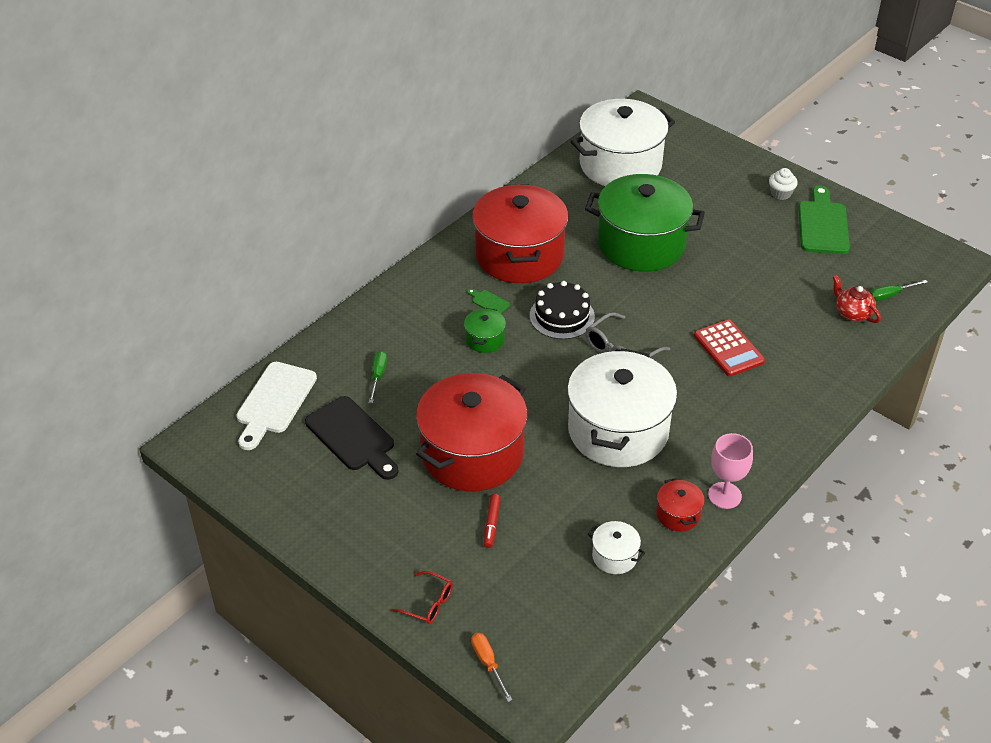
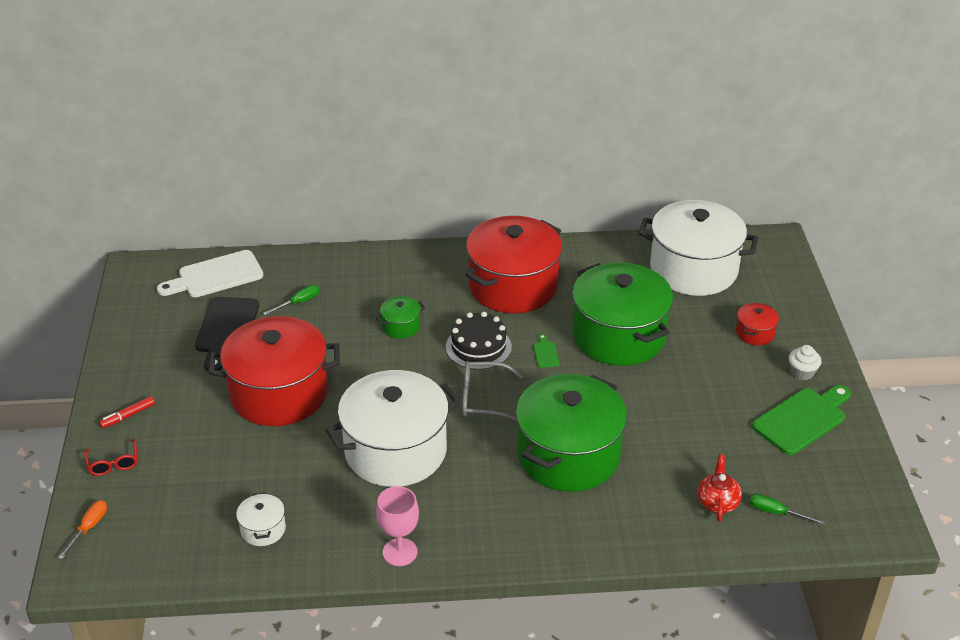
camera: 45 degrees right, 5 degrees down
green cutting board [468,289,510,314] -> green cutting board moved to [533,334,560,368]
red marker [484,494,500,548] -> red marker moved to [99,396,155,429]
red pot [656,478,705,531] -> red pot moved to [736,303,779,345]
red calculator [694,319,765,376] -> green pot [516,374,627,492]

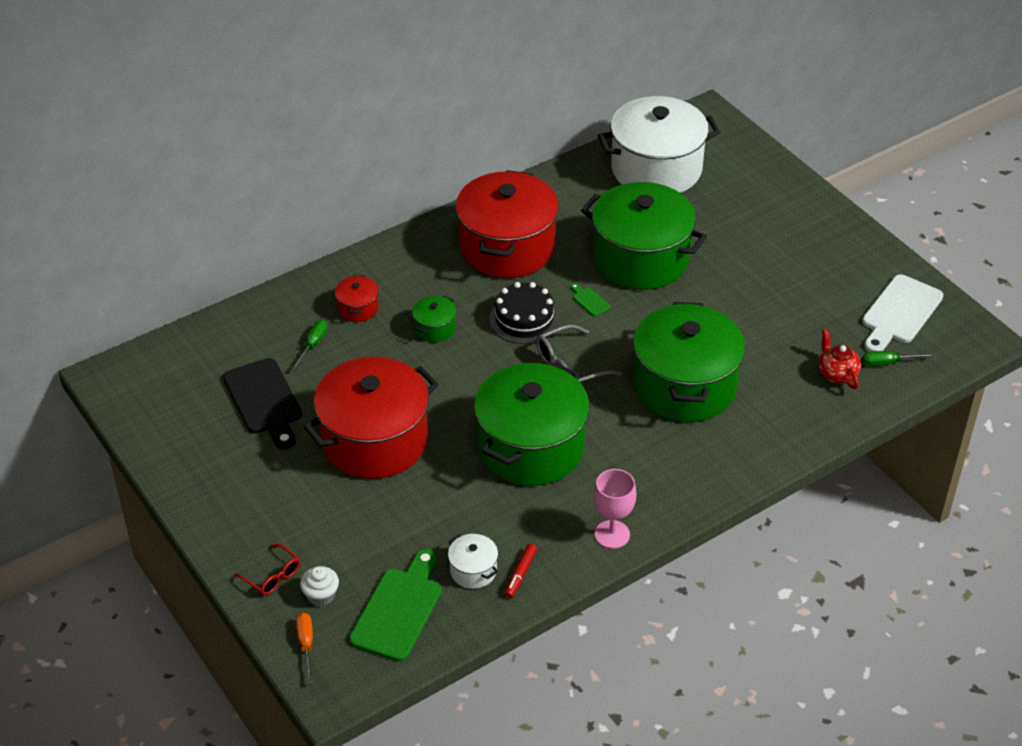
camera: 30 degrees left, 5 degrees up
red marker [99,396,155,429] -> red marker moved to [504,544,537,598]
white cutting board [157,250,264,297] -> white cutting board moved to [862,274,943,352]
white pot [326,370,460,487] -> green pot [474,363,590,486]
red pot [736,303,779,345] -> red pot moved to [335,275,379,322]
green cutting board [752,385,851,455] -> green cutting board moved to [349,549,442,662]
white cupcake [789,345,821,380] -> white cupcake moved to [300,566,339,606]

